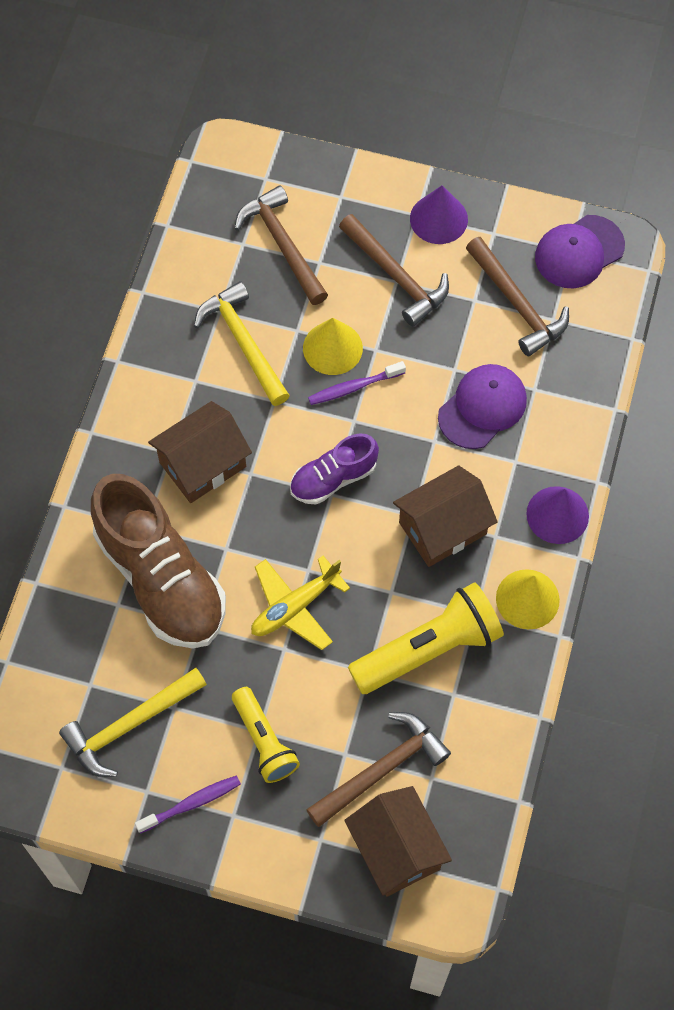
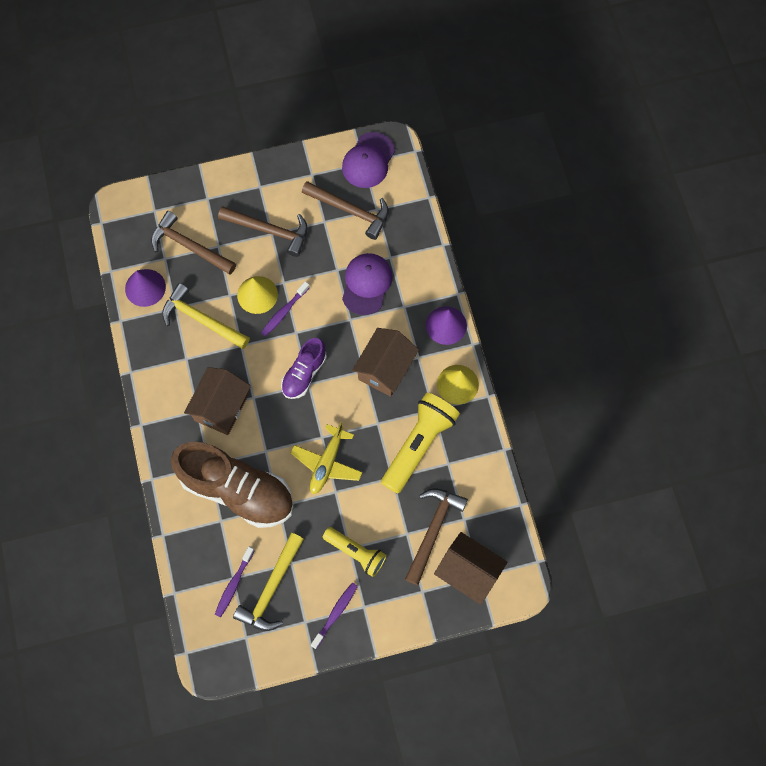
camera: 30 degrees left, 5 degrees up
purple cone [410,185,468,244] -> purple cone moved to [125,269,166,307]
none -> purple toothbrush [215,547,255,617]

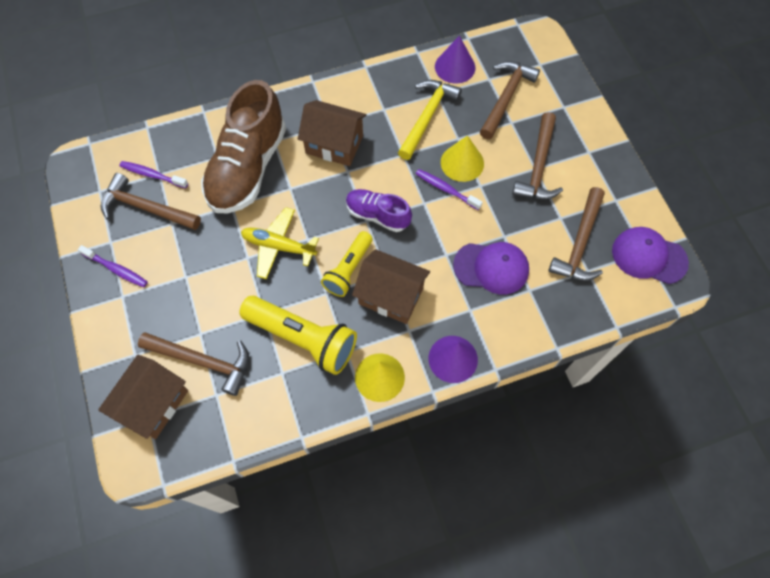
camera: 85 degrees right, 5 degrees down
yellow hammer [233,533,304,631] -> brown hammer [100,173,201,230]
yellow flashlight [323,527,387,577] -> yellow flashlight moved to [321,231,373,297]

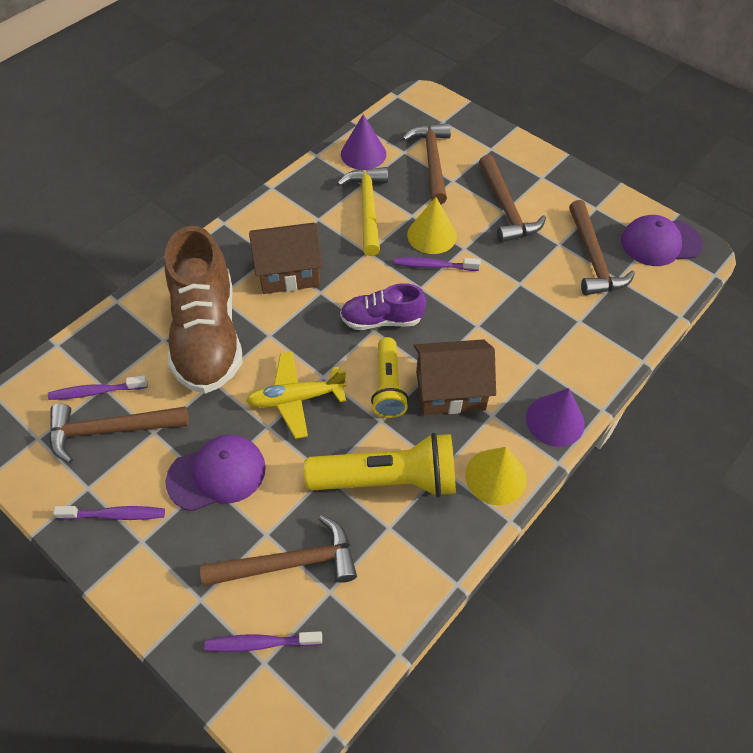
camera: 30 degrees left, 10 degrees down
brown house [98,355,188,439] -> purple toothbrush [205,631,322,652]
purple cap [453,242,529,295] -> purple cap moved to [165,435,266,511]

